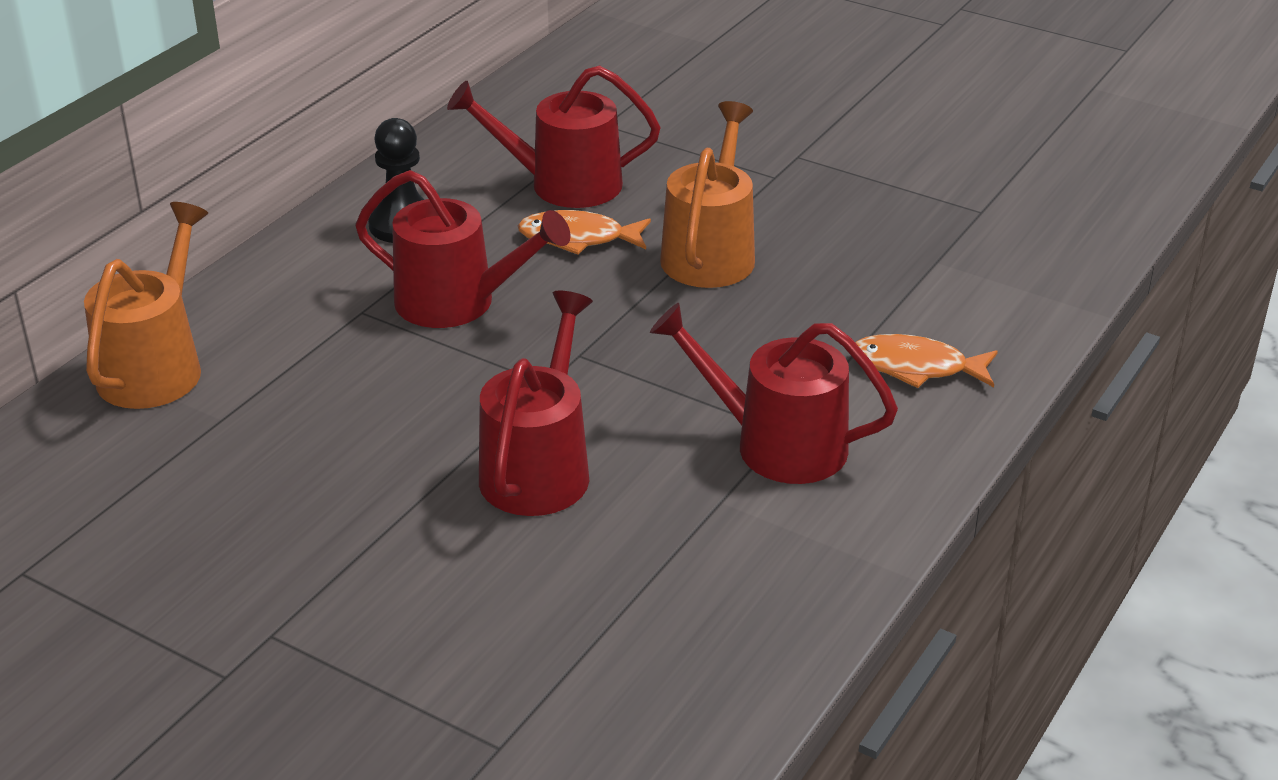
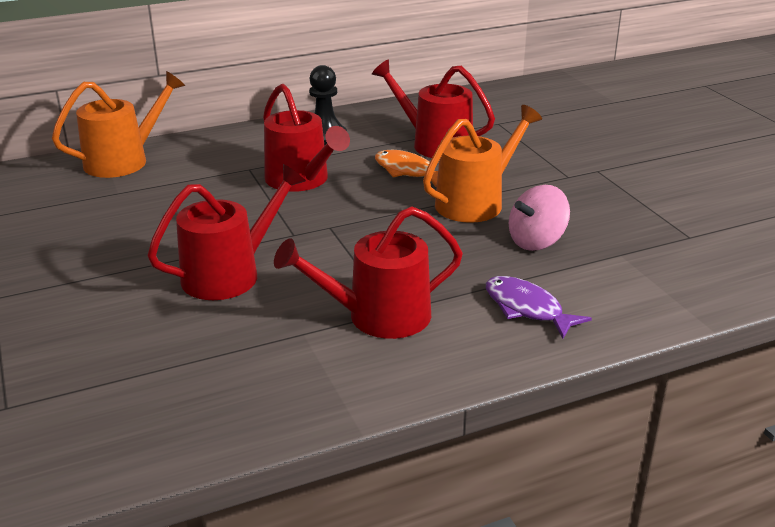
camera: 35 degrees right, 5 degrees down
red watering can [650,303,898,484] -> red watering can turned 75 degrees counterclockwise [274,206,463,339]
orange fish [855,334,998,388] -> purple fish [486,276,592,339]
none -> pink spinning top [509,185,570,251]

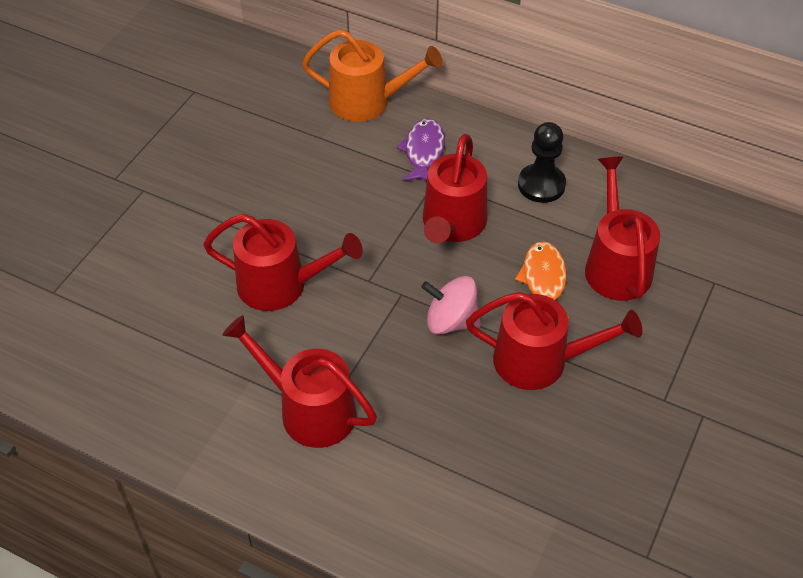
camera: 50 degrees right, 20 degrees up
orange watering can [423,105,542,223] -> red watering can [466,292,642,390]
purple fish [486,276,592,339] -> purple fish moved to [396,118,445,181]
pink spinning top [509,185,570,251] -> pink spinning top moved to [421,276,481,335]

